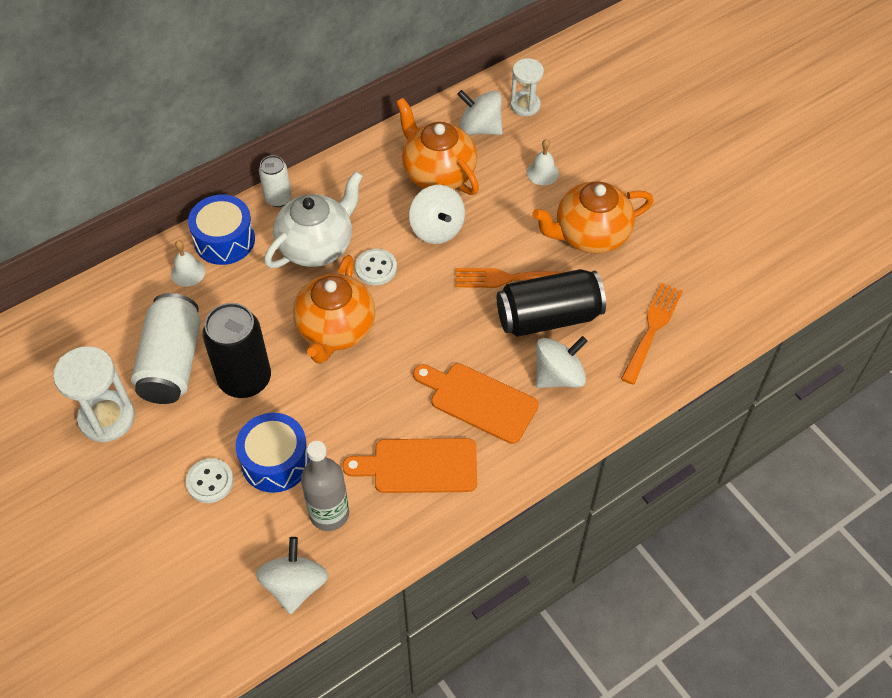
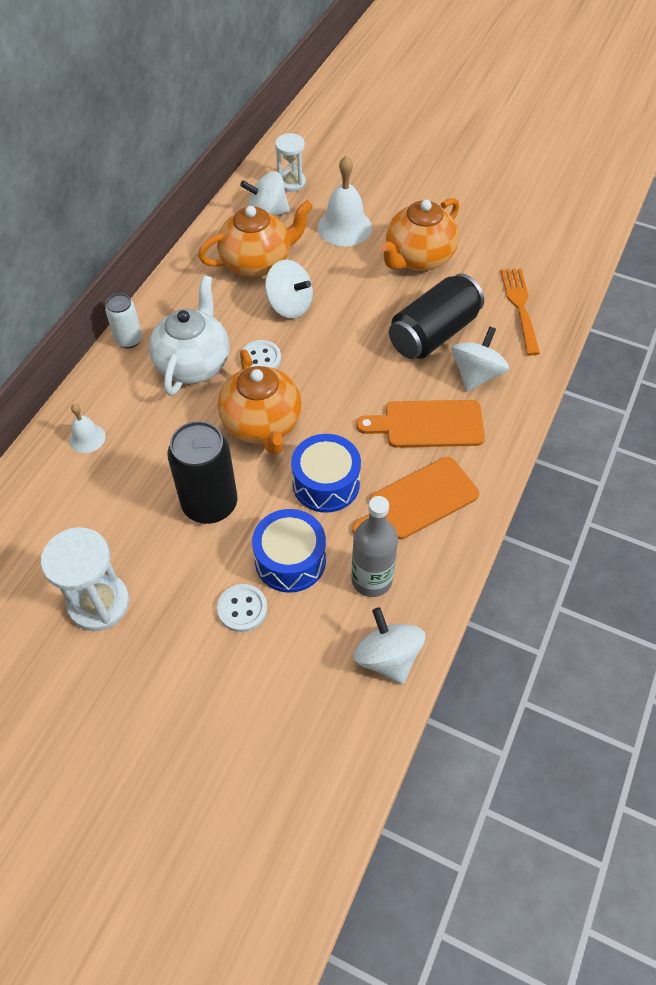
camera: 30 degrees left, 0 degrees up
white can [131,293,201,404] -> none
blue drum [188,195,255,265] -> blue drum moved to [291,434,361,513]
orange teapot [396,98,479,195] -> orange teapot turned 135 degrees clockwise [198,200,313,277]
orange fork [456,268,564,288] -> none
white bell [527,139,559,185] -> white bell [318,155,372,246], size x1.80

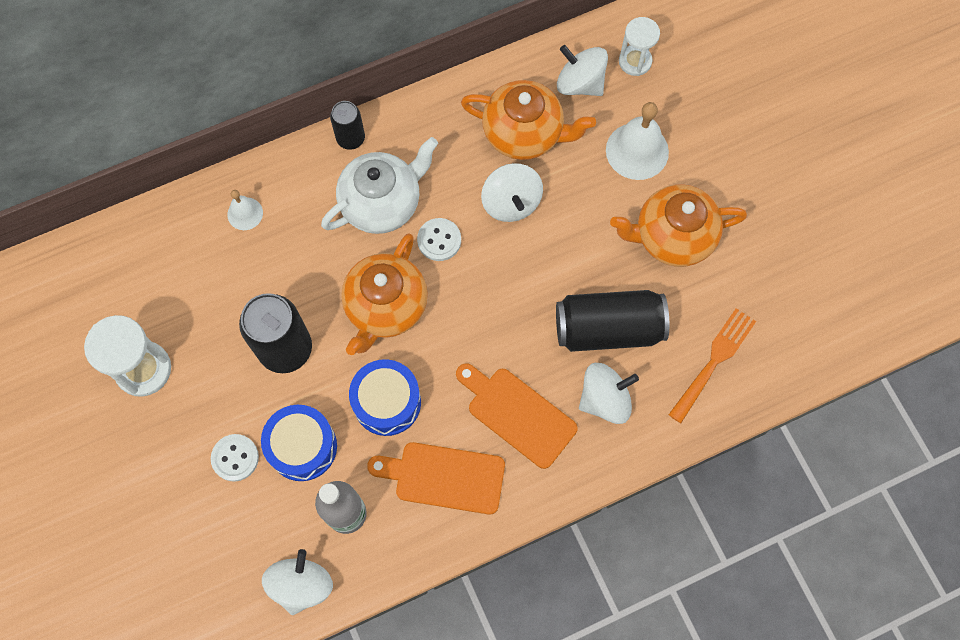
camera: 40 degrees right, 15 degrees up
white can [105,293,142,348] -> black can [330,101,365,150]

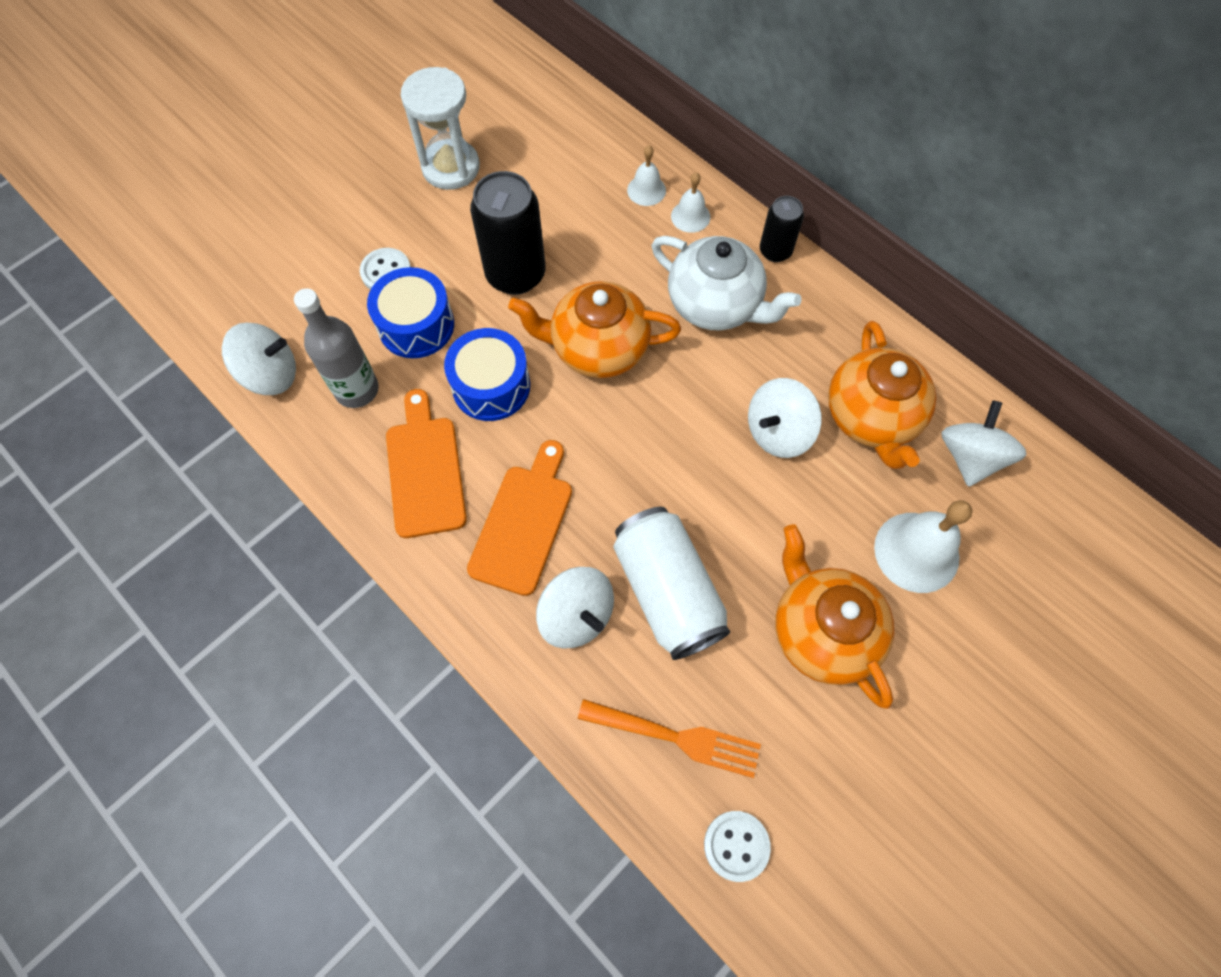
camera: 70 degrees right, 5 degrees down
white button [417,218,461,261] -> white button moved to [704,811,771,882]
black can [556,290,669,352] -> white can [614,507,730,660]
white hourglass [619,17,660,76] -> none
none -> white bell [671,173,710,233]

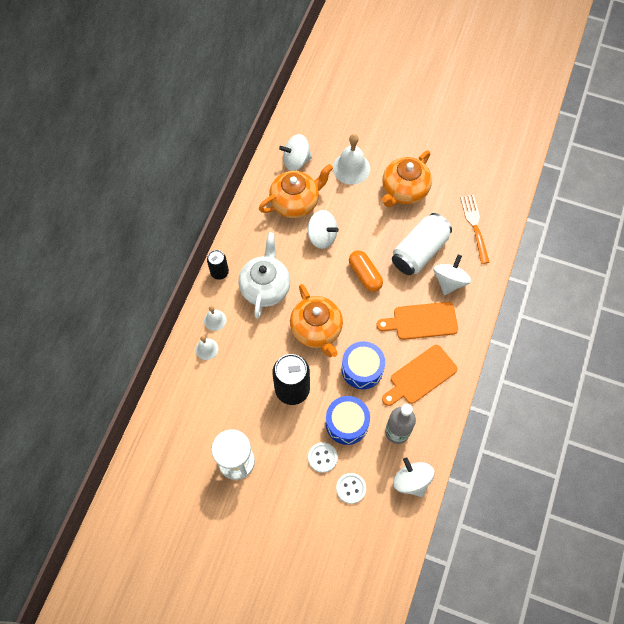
camera: 115 degrees left, 0 degrees up
white button [704,811,771,882] -> white button moved to [336,473,366,504]
none -> orange capsule [349,250,383,292]

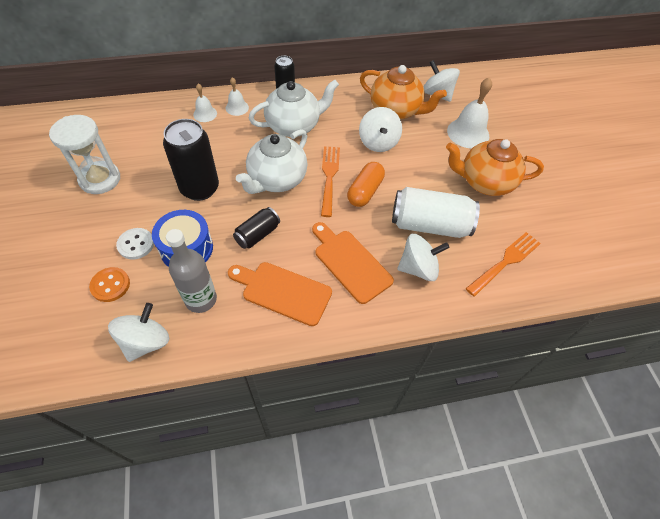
camera: 55 degrees right, 10 degrees down
orange teapot [290,284,343,357] -> white teapot [236,129,307,194]
white button [336,473,366,504] -> orange button [89,267,130,302]
blue drum [341,341,385,389] -> black can [233,207,280,249]
none -> orange fork [321,146,340,217]

